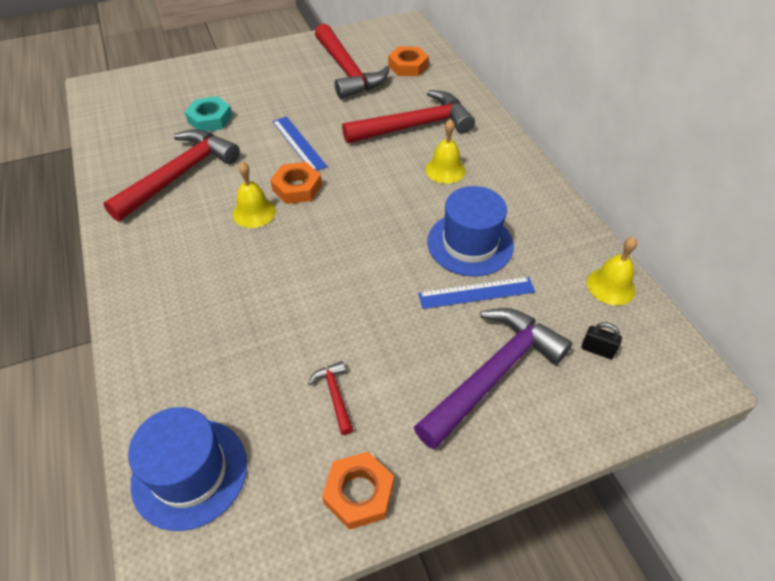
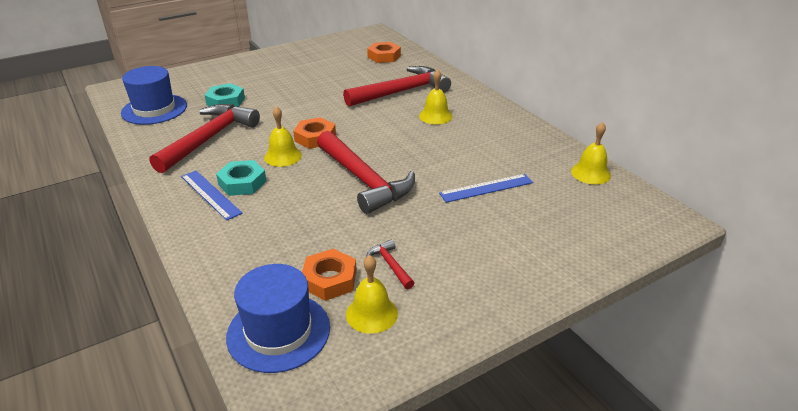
camera: 10 degrees left, 15 degrees down
blue ruler [272,116,327,171] -> blue ruler moved to [181,171,243,221]
red hammer [315,23,390,99] -> red hammer moved to [317,131,415,214]
orange nut [322,452,394,530] -> orange nut moved to [302,249,357,301]
purple hammer [414,308,572,449] -> none
blue hat [427,186,514,277] -> blue hat moved to [121,66,187,125]
black padlock [582,322,622,359] -> none
none -> turquoise nut [216,160,266,196]
none -> yellow bell [346,255,398,334]

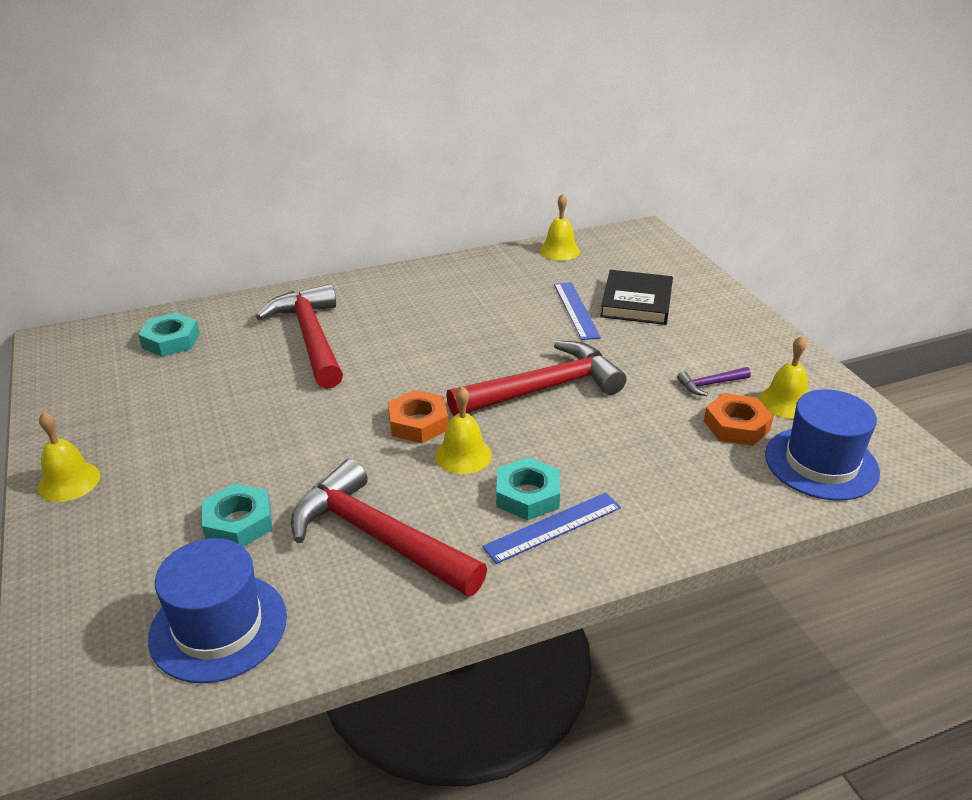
camera: 80 degrees left, 0 degrees up
red hammer [366,239,414,289] -> purple hammer [677,367,751,396]
orange nut [367,42,401,63] -> turquoise nut [138,313,200,357]
yellow bell [419,69,453,124] -> yellow bell moved to [38,411,100,502]
none -> black book [600,270,673,325]

